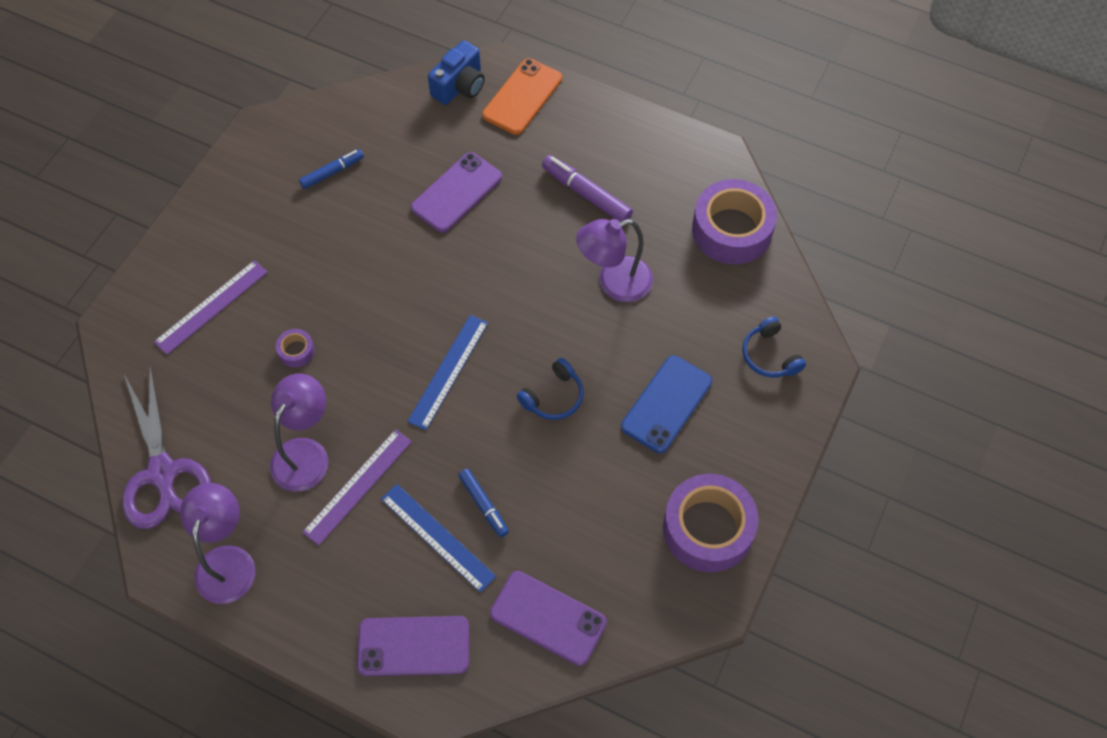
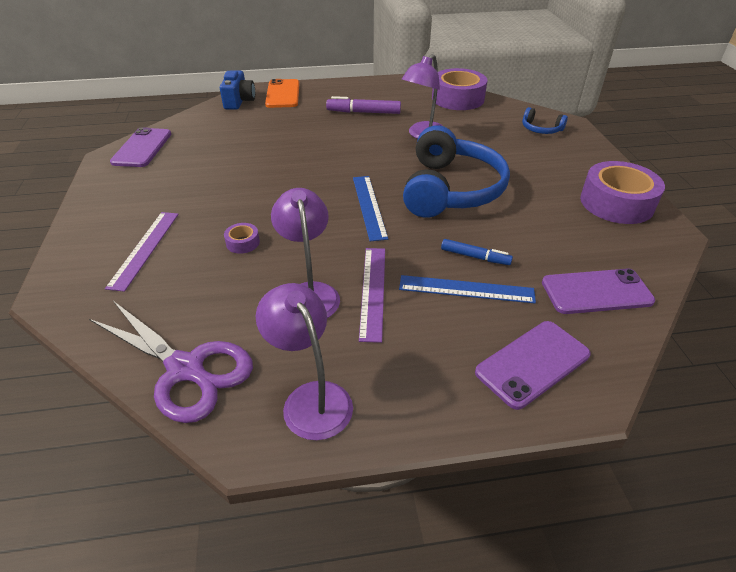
camera: 35 degrees left, 20 degrees down
blue marker [299,149,364,189] -> none
purple phone [411,152,502,233] -> purple phone moved to [110,127,171,167]
blue headphones [517,358,584,420] -> blue headphones [403,125,510,218], size x2.31
blue phone [621,356,712,453] -> none

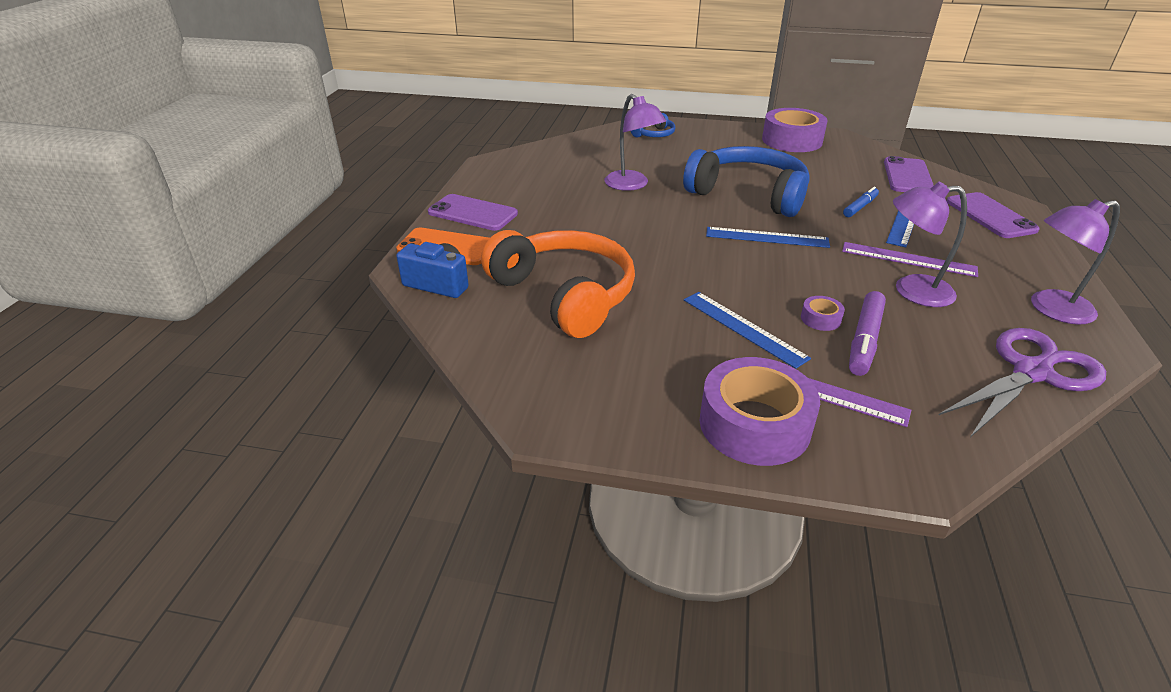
camera: 70 degrees left, 5 degrees down
purple phone [110,127,171,167] -> purple phone moved to [428,194,518,231]
purple marker [326,96,401,114] -> purple marker moved to [849,291,886,376]
purple tape [432,68,488,110] -> purple tape moved to [699,357,820,466]
none -> orange headphones [481,230,635,338]
none -> blue ruler [684,292,811,369]

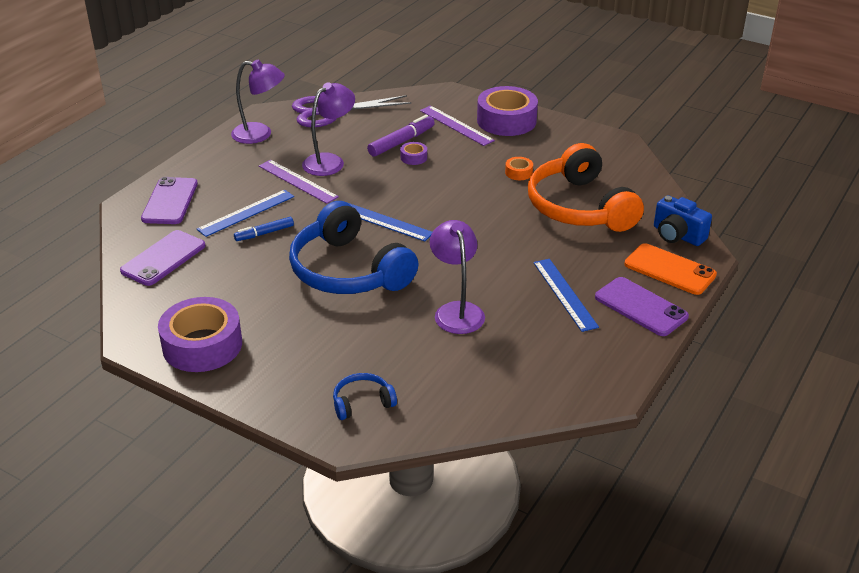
camera: 160 degrees left, 0 degrees up
blue ruler [684,292,811,369] -> blue ruler moved to [533,259,599,332]
purple lamp [893,182,967,307] -> purple lamp turned 75 degrees counterclockwise [302,82,355,176]
none -> orange tape [505,157,533,180]

